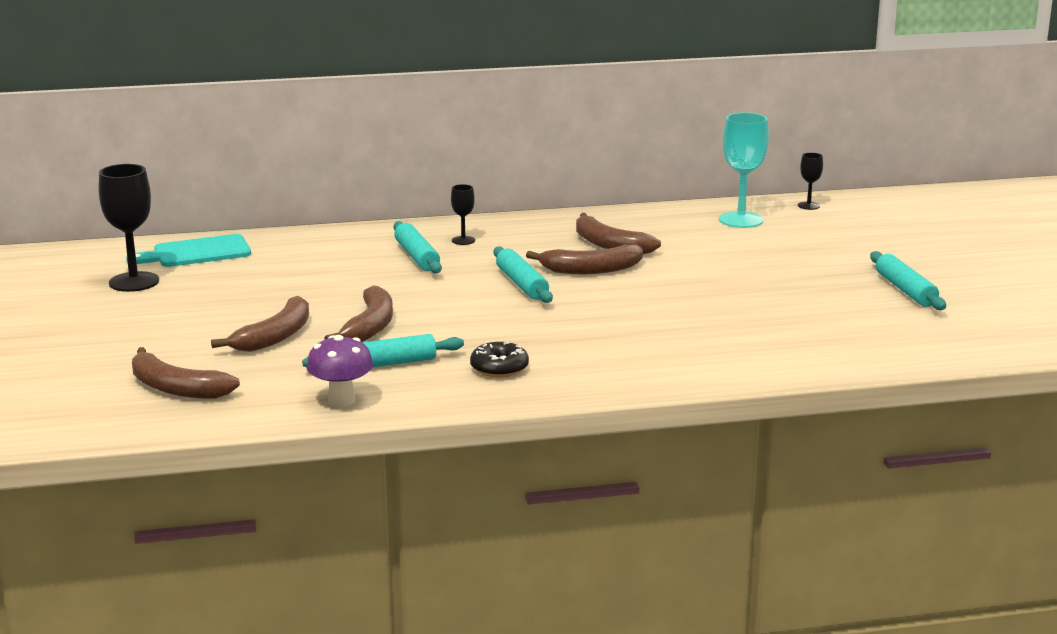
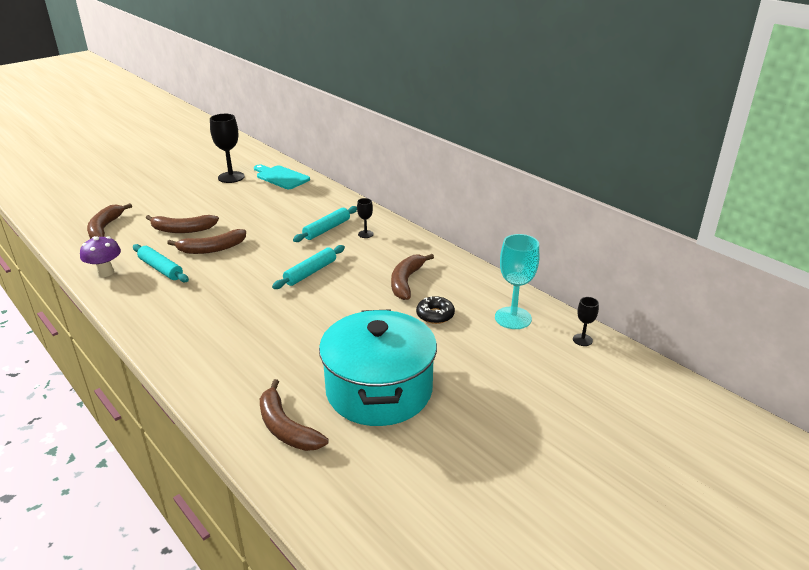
camera: 60 degrees right, 10 degrees up
black donut [470,342,529,377] -> black donut moved to [416,296,455,324]
brown banana [526,245,643,274] -> brown banana moved to [260,379,328,451]
turquoise rolling pin [870,251,946,310] -> none
none -> turquoise pot [319,309,437,426]

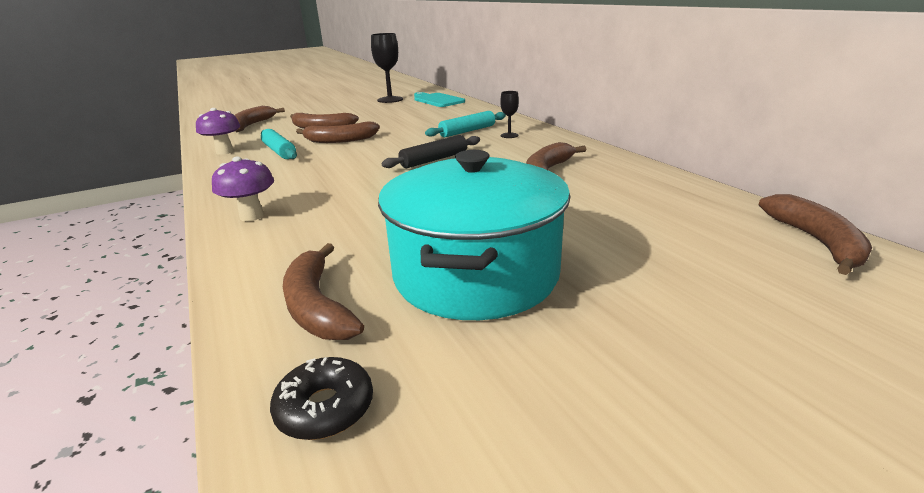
camera: 15 degrees right, 5 degrees down
turquoise rolling pin [272,245,345,289] -> black rolling pin [382,135,480,168]
black donut [416,296,455,324] -> black donut moved to [270,357,373,440]
turquoise goblet [495,234,539,329] -> none
black goblet [573,297,599,346] -> brown banana [759,194,872,275]
none -> purple mushroom [212,156,274,221]

